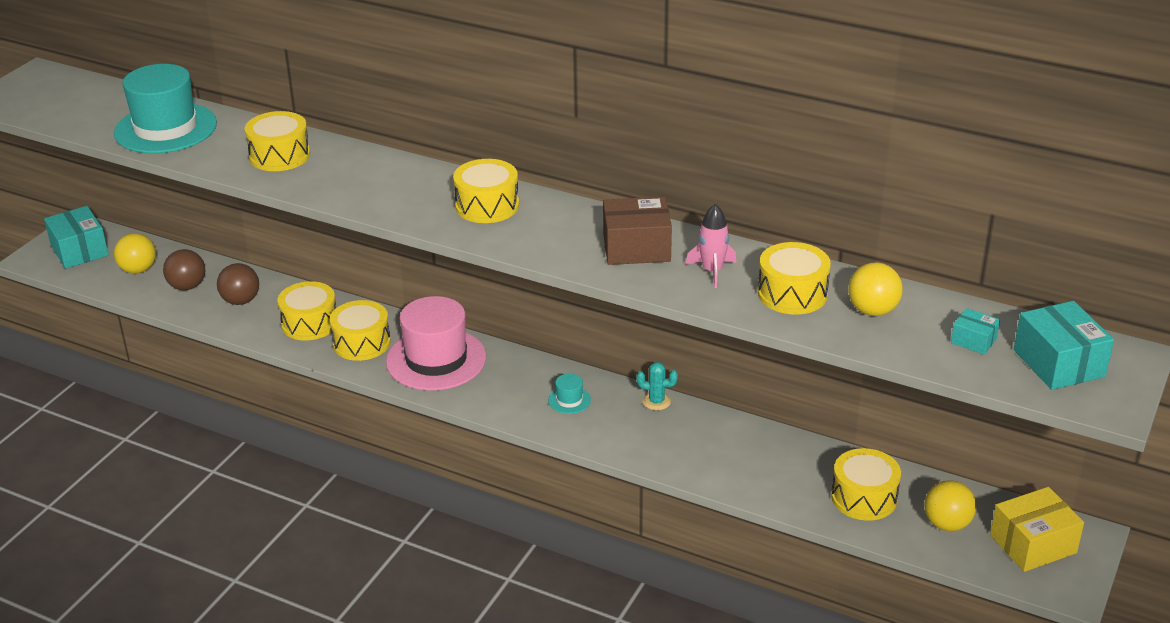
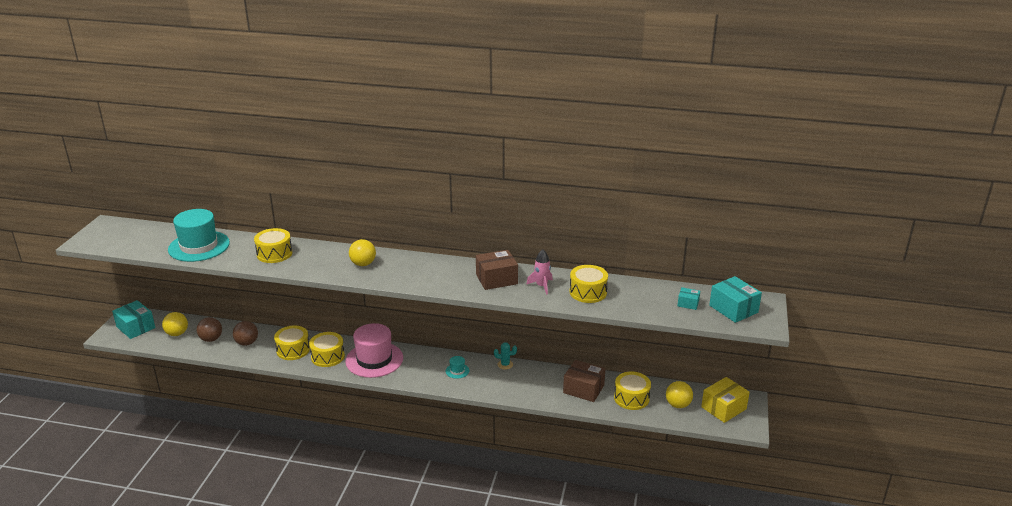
camera: 15 degrees left, 5 degrees down
yellow drum [453,159,519,223] -> none
yellow ball [848,263,903,316] -> yellow ball moved to [349,239,376,266]
none -> brown box [563,360,605,402]

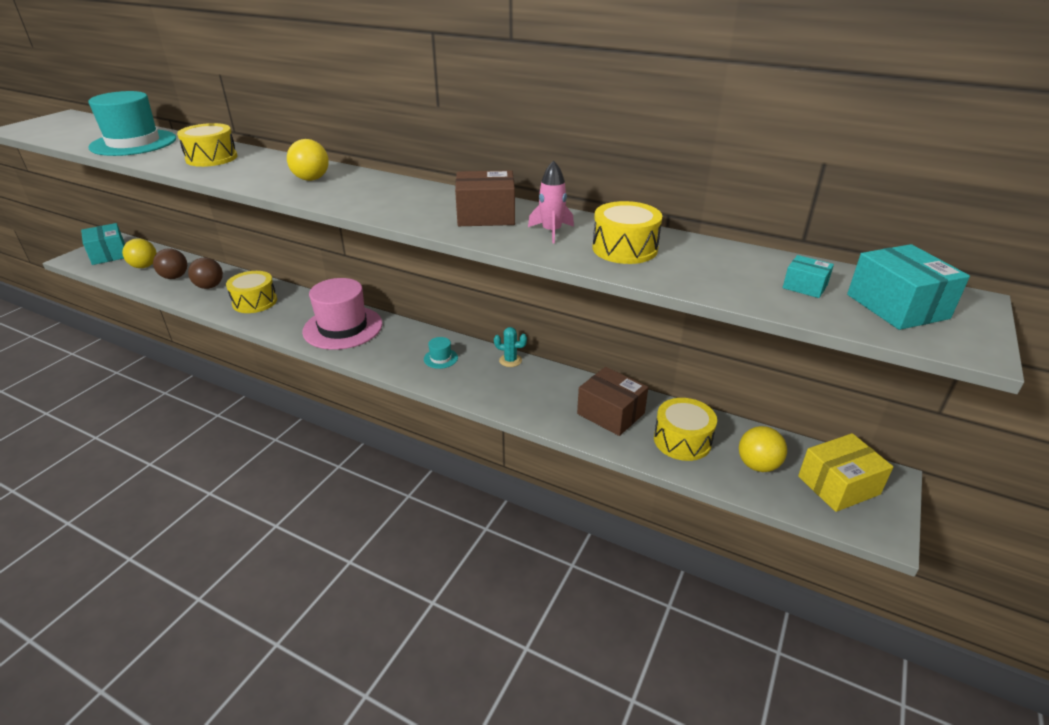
camera: 15 degrees right, 5 degrees up
yellow drum [309,332,345,367] -> none

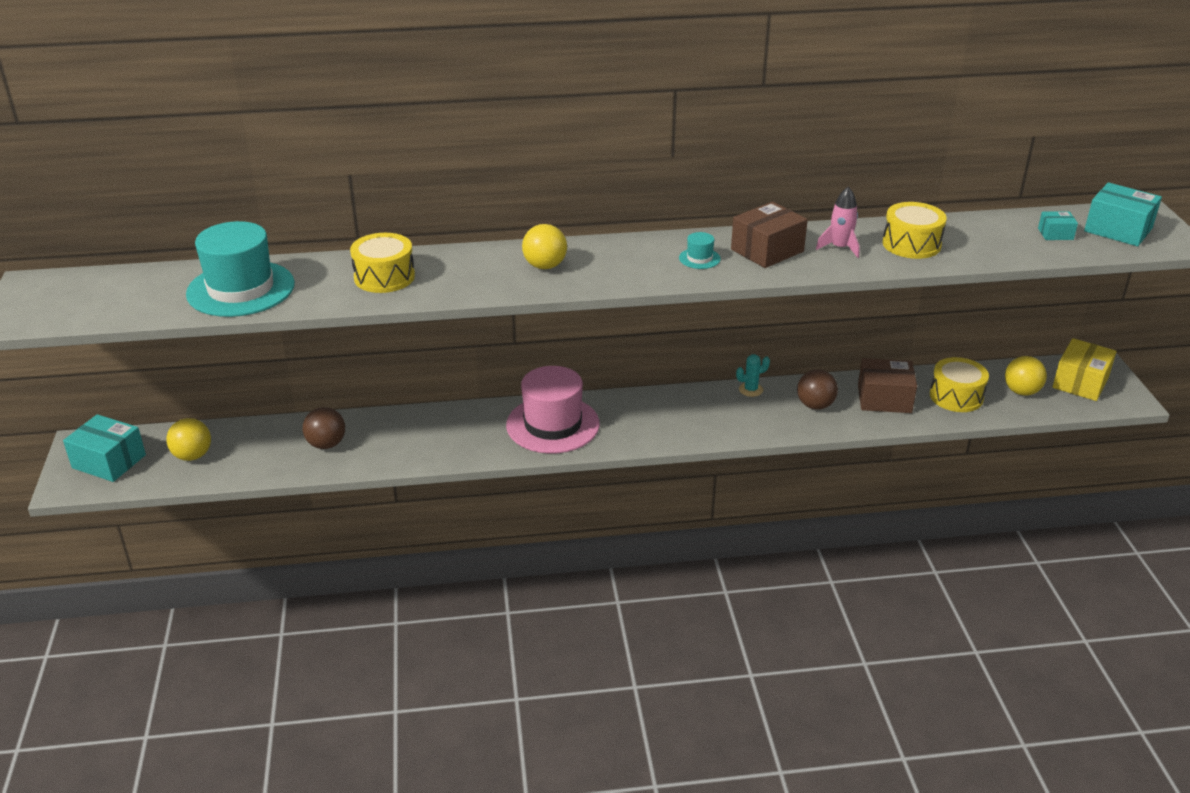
camera: 35 degrees left, 0 degrees up
brown ball [153,248,187,279] -> brown ball moved to [797,369,838,410]
yellow drum [226,271,277,313] -> none
turquoise hat [424,337,458,369] -> turquoise hat moved to [679,232,721,269]

